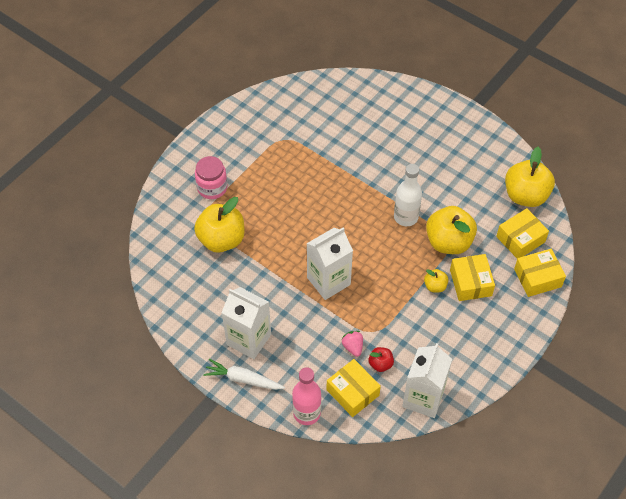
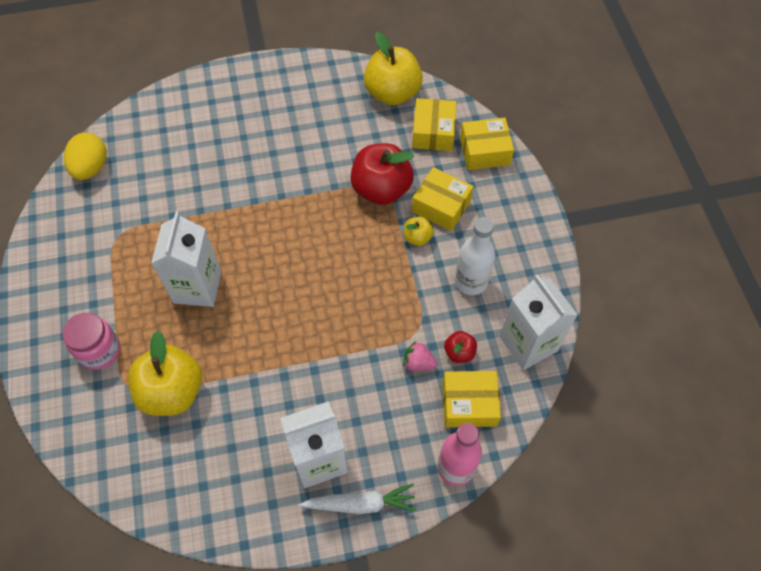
camera: 50 degrees left, 5 degrees up
white carrot [203,359,285,390] -> white carrot turned 150 degrees counterclockwise [299,484,416,514]
white carton [306,227,353,300] -> white carton moved to [151,212,221,307]
white bottle [394,164,422,226] -> white bottle moved to [455,217,495,295]
yellow apple [426,206,477,254] -> red apple [350,143,414,205]
yellow box [514,249,566,297] -> yellow box turned 60 degrees clockwise [460,118,514,170]
none -> yellow egg [64,133,107,180]

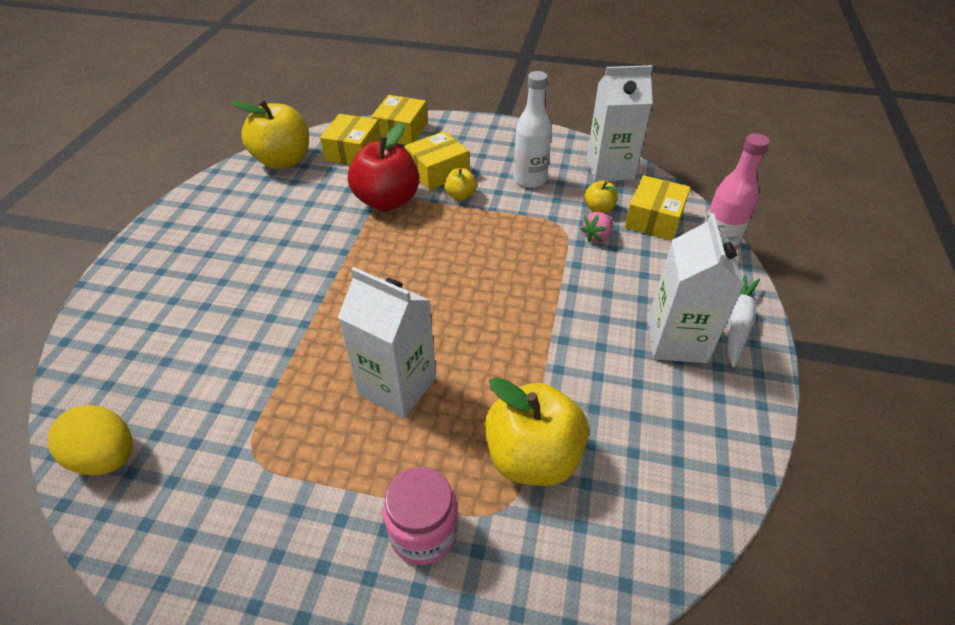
camera: 65 degrees left, 15 degrees down
yellow box [412,98,456,151] -> yellow box turned 75 degrees clockwise [320,114,380,165]
red apple [444,331,477,363] -> yellow apple [584,181,618,213]

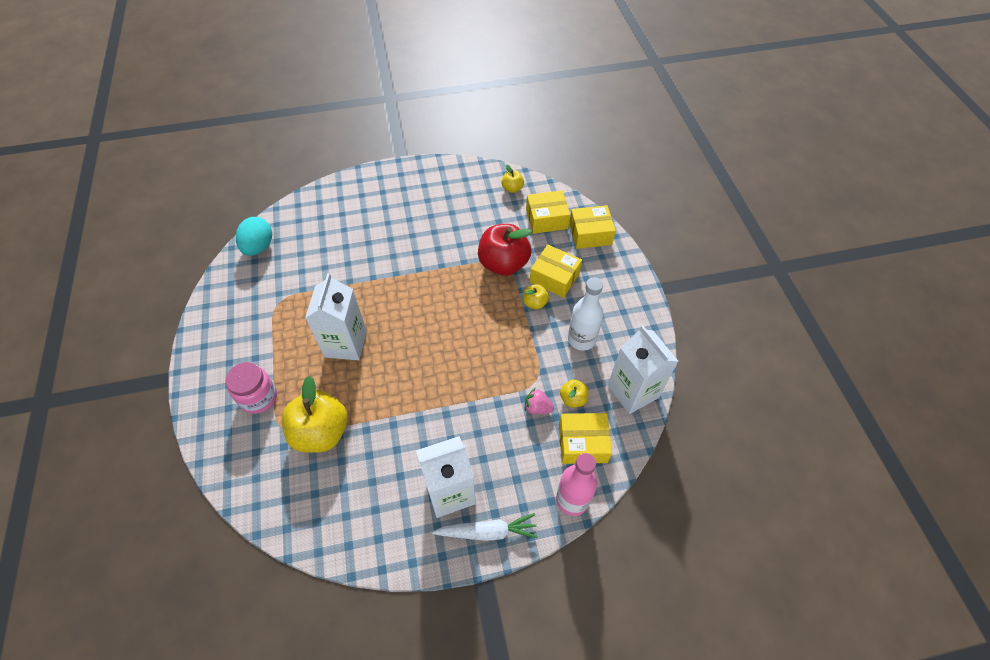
camera: 65 degrees right, 10 degrees up
yellow egg [48,405,132,475] -> turquoise egg [236,217,272,256]
yellow apple [232,99,309,169] -> yellow apple [501,164,524,193], size x0.47

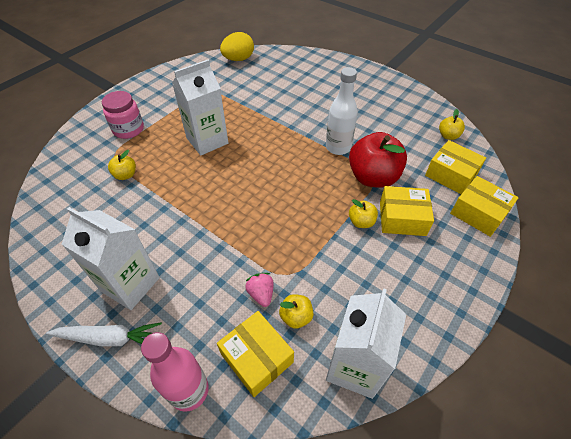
camera: 50 degrees right, 5 degrees down
turquoise egg [236,217,272,256] -> yellow egg [220,32,254,61]
yellow apple [282,376,348,453] -> yellow apple [108,150,136,180], size x0.47
white carrot [432,513,538,541] -> white carrot turned 45 degrees counterclockwise [46,322,162,346]
yellow box [530,245,582,298] -> yellow box turned 75 degrees counterclockwise [380,186,434,236]
white bottle [568,277,604,351] -> white bottle moved to [326,67,358,155]

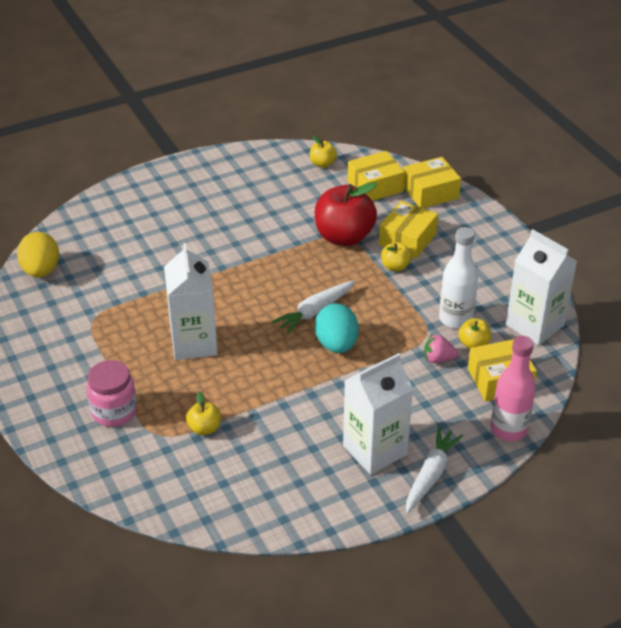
camera: 65 degrees left, 10 degrees down
white bottle [326,67,358,155] -> white bottle moved to [439,227,478,328]
none -> white carrot [272,280,355,334]
none -> turquoise egg [315,303,359,353]

